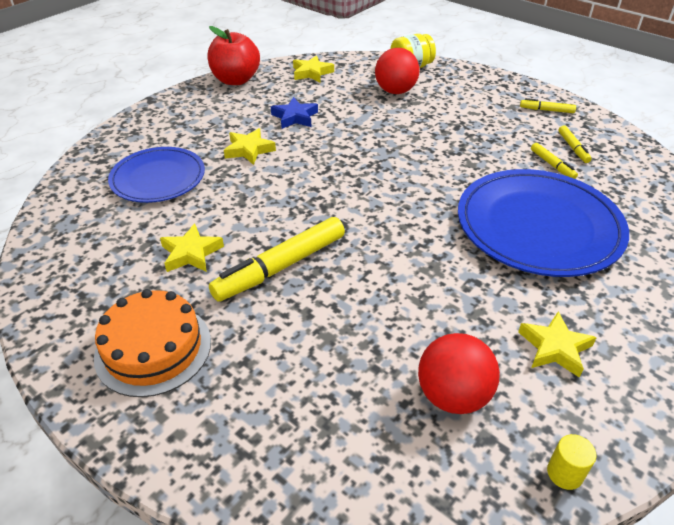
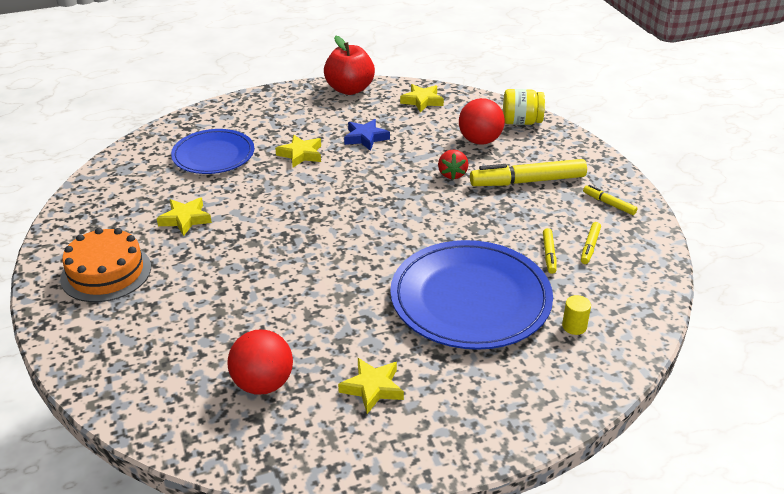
camera: 30 degrees right, 5 degrees down
yellow marker [209,217,345,302] -> yellow marker moved to [470,159,587,186]
yellow cylinder [547,434,596,490] -> yellow cylinder moved to [562,295,591,335]
none -> red strawberry [438,149,468,179]

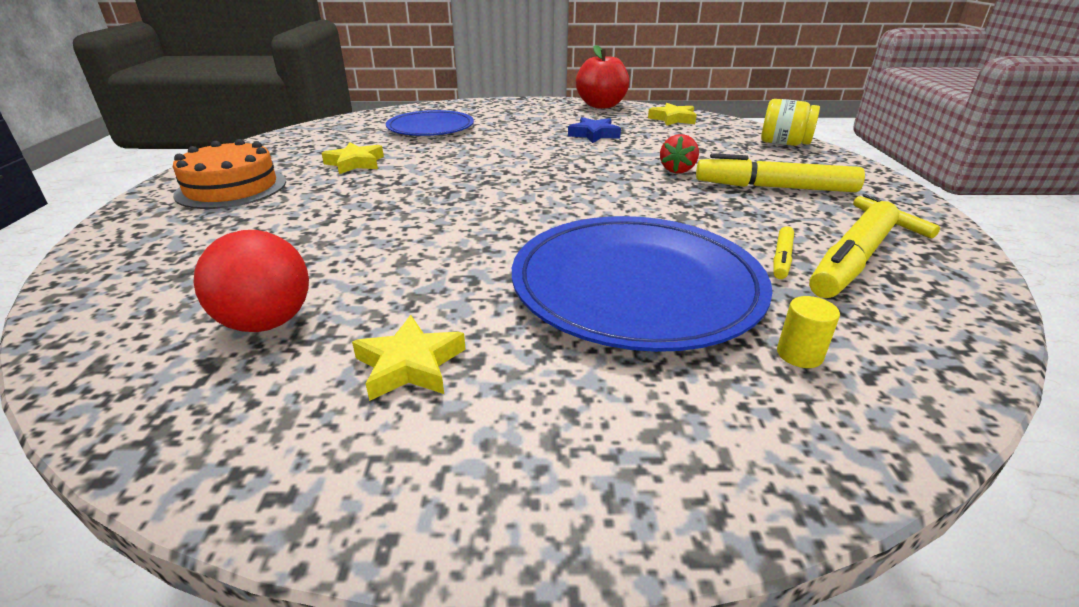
camera: 20 degrees right, 5 degrees down
yellow star [275,135,321,168] -> none
red ball [459,98,505,145] -> none
yellow marker [581,222,601,264] -> yellow marker [809,201,899,298], size x2.08

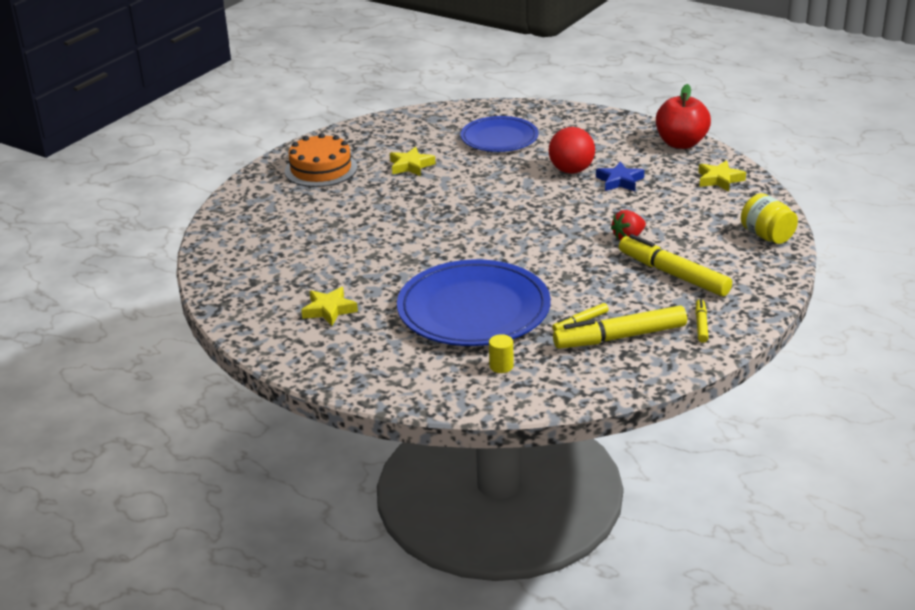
camera: 35 degrees right, 0 degrees up
red ball [194,230,309,332] -> red ball moved to [549,127,595,174]

